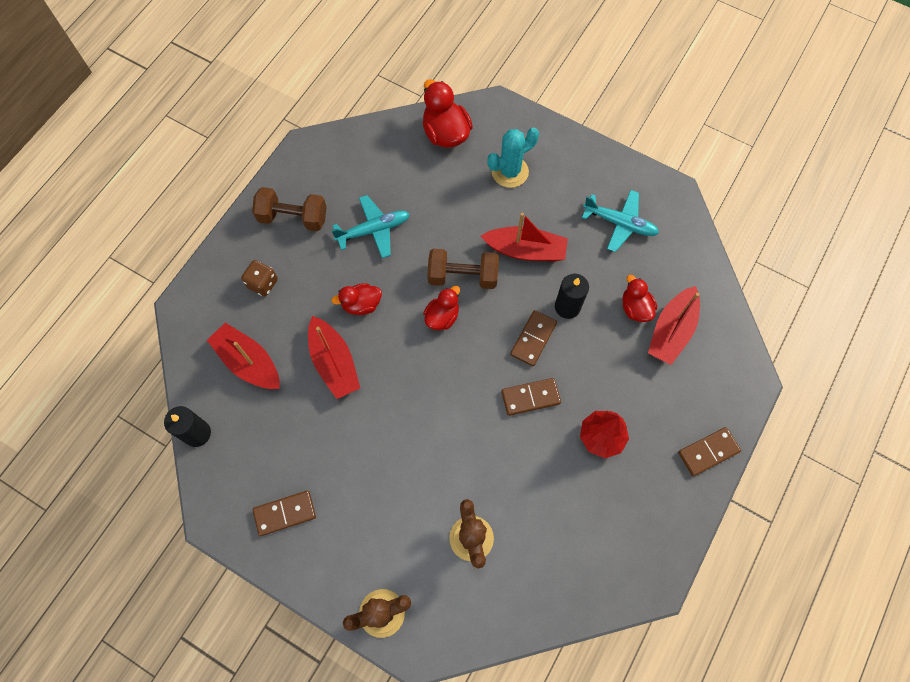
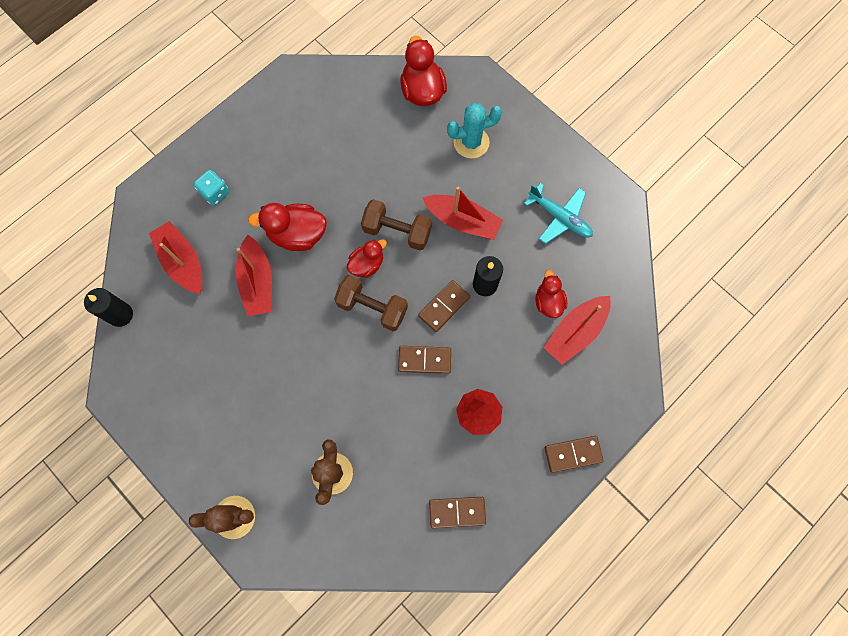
camera: 15 degrees right, 5 degrees up
brown dice [241,260,278,297] -> turquoise dice [194,170,229,206]
brown dumbbell [252,187,327,231] -> brown dumbbell moved to [334,275,408,331]
brown domino [253,491,316,536] -> brown domino moved to [429,497,486,528]
turquoise plane [331,195,410,258] -> none
red duck [331,283,382,315] -> red duck [248,203,327,251], size x1.58

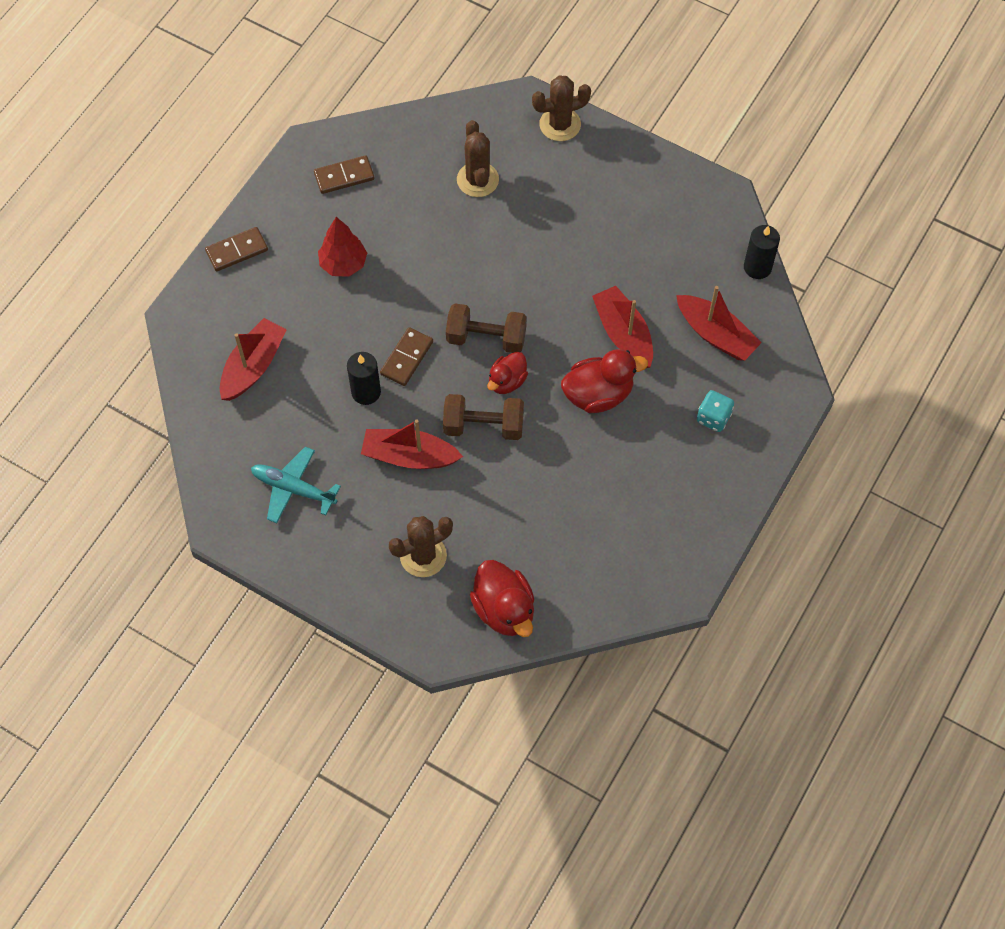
camera: 165 degrees right, 10 degrees down
brown domino [398,346,451,374] -> none
turquoise cactus [447,103,502,159] -> brown cactus [389,516,453,577]
red duck [535,270,567,318] -> none

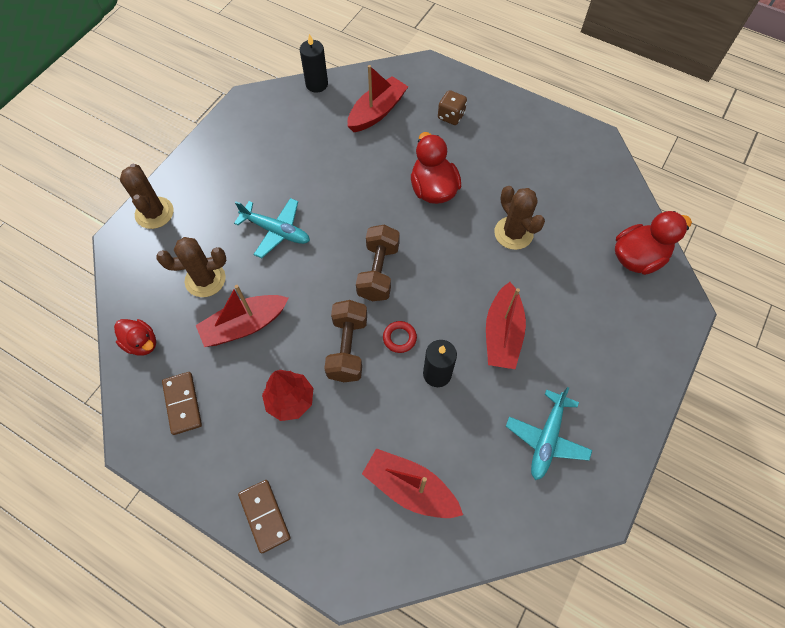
camera: 90 degrees left, 0 degrees up
brown domino [380,327,433,386] -> red ring [383,321,417,353]
brown cactus [389,516,453,577] -> brown cactus moved to [494,186,545,250]
brown dumbbell [443,394,524,440] -> brown dumbbell moved to [324,300,367,382]
red duck [487,352,528,394] -> red duck moved to [114,319,156,356]
red boat [592,286,653,368] -> red boat moved to [196,285,289,347]
turquoise dice [697,390,734,432] -> brown dice [438,90,467,125]
none -> turquoise plane [234,198,310,258]

